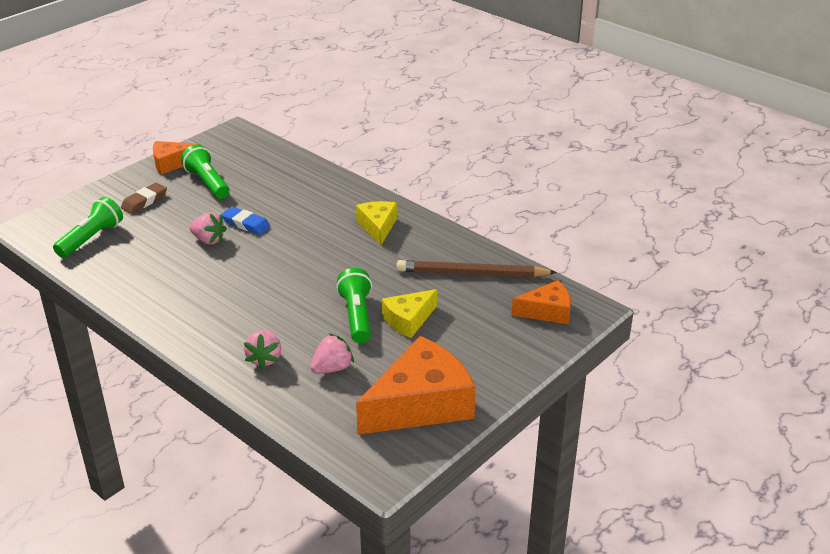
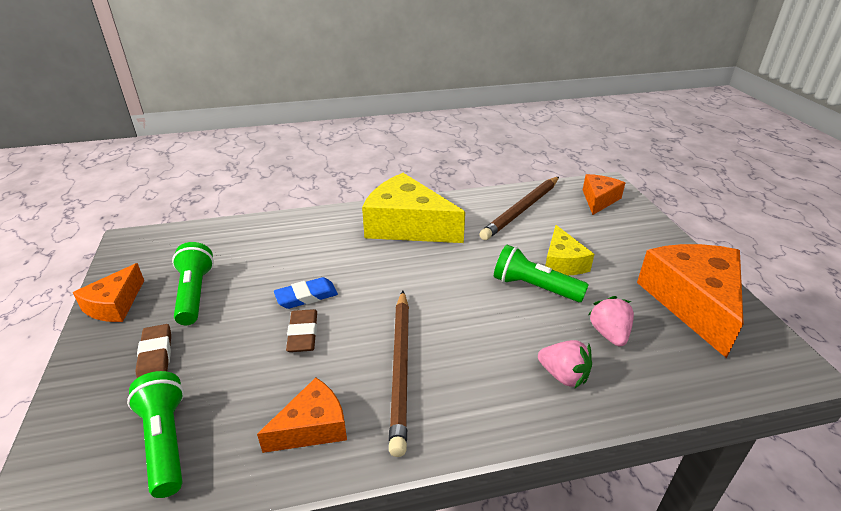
camera: 55 degrees left, 0 degrees up
green flashlight [181,144,229,199] -> green flashlight turned 75 degrees clockwise [172,242,214,325]
pink strawberry [190,212,227,244] -> brown eraser [286,309,317,352]
yellow cheese [356,201,397,246] -> yellow cheese [362,173,465,243], size x1.83
none -> orange cheese [257,377,347,453]
none -> brown pencil [389,291,409,457]

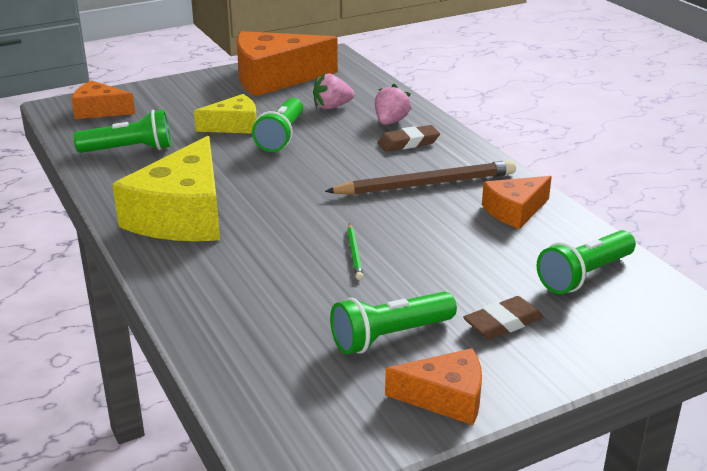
camera: 105 degrees left, 5 degrees down
orange cheese [257,377,347,453] -> orange cheese turned 75 degrees counterclockwise [482,176,552,229]
blue eraser [274,277,338,309] -> green pencil [347,223,363,280]
brown eraser [286,309,317,352] -> brown eraser moved to [378,125,440,152]
brown pencil [479,177,559,240] -> green flashlight [73,110,171,153]

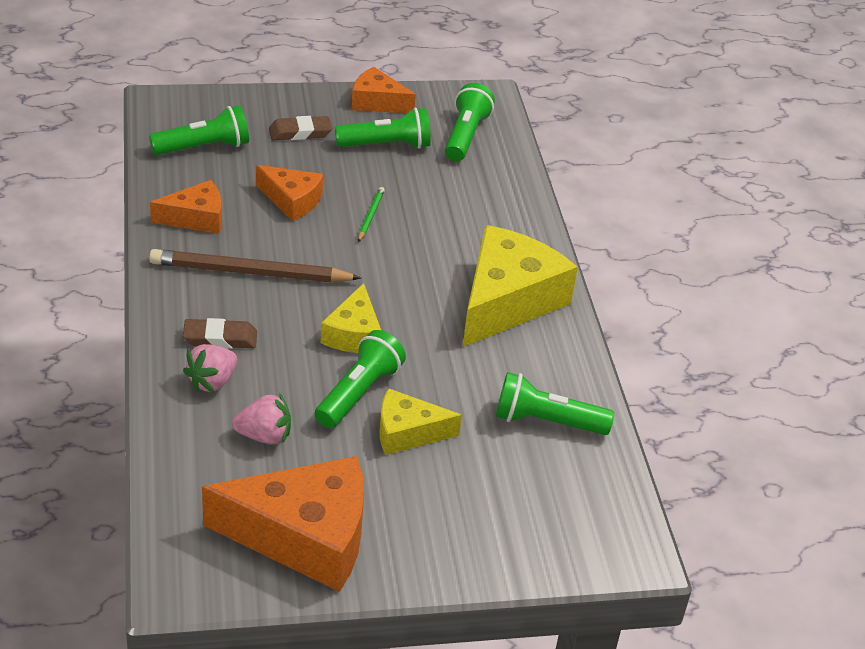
camera: 165 degrees left, 10 degrees up
orange cheese [71,80,135,119] -> orange cheese moved to [256,165,323,221]
none -> yellow cheese [321,283,381,353]
none -> green flashlight [445,83,495,162]

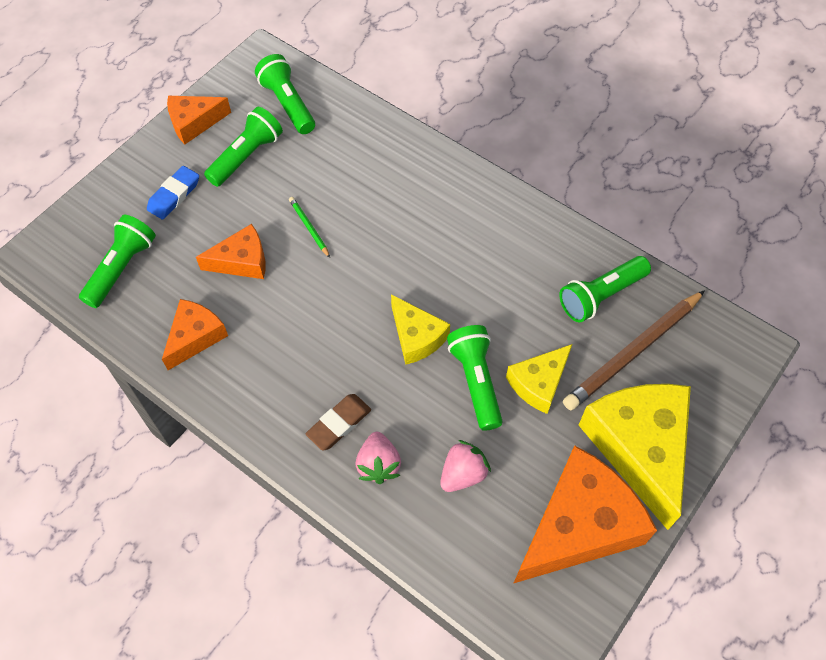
camera: 40 degrees left, 20 degrees up
brown pencil [149,249,361,282] -> brown pencil moved to [563,290,705,410]
brown eraser [269,116,332,140] -> blue eraser [147,166,199,220]
yellow cheese [463,225,578,347] -> yellow cheese moved to [579,384,691,530]

